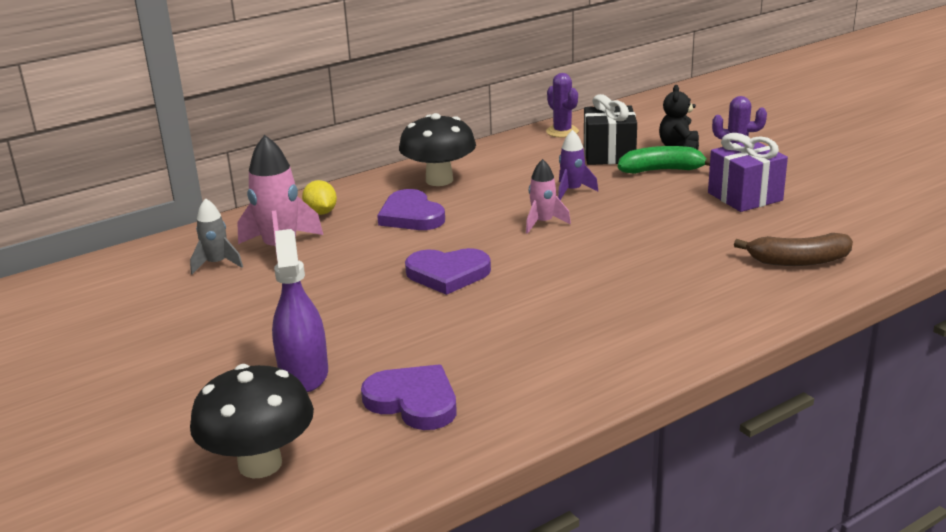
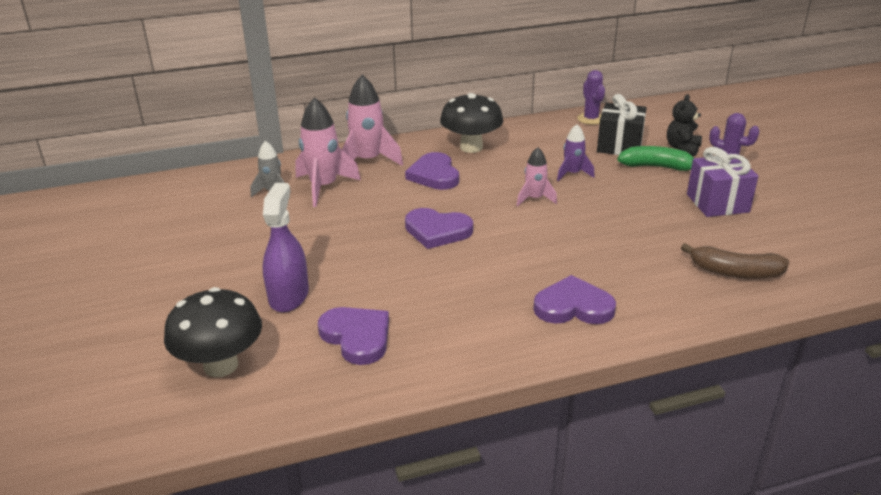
camera: 15 degrees right, 5 degrees up
yellow lemon [302,180,337,215] -> pink rocket [342,75,403,166]
none -> purple heart [533,275,616,324]

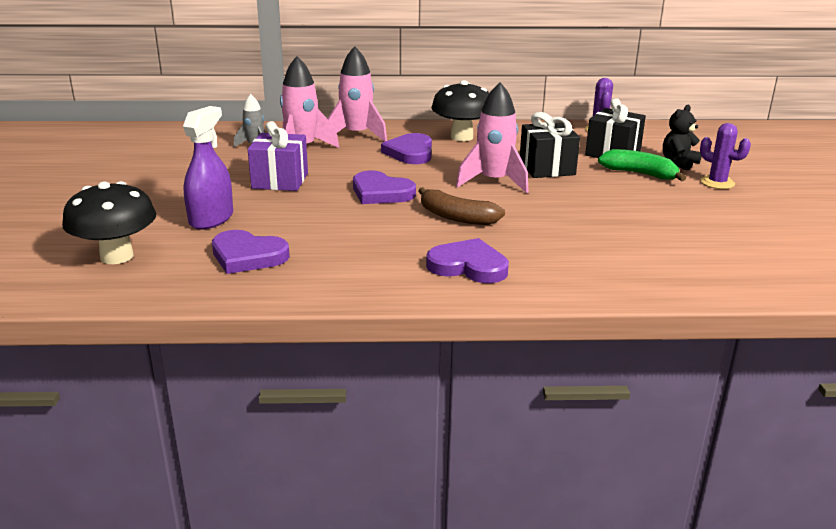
camera: 15 degrees right, 5 degrees down
purple heart [318,307,389,365] -> purple heart turned 135 degrees clockwise [212,230,290,274]
pink rocket [517,147,557,206] -> pink rocket [456,82,529,194], size x1.72
purple rocket [557,124,594,181] -> black gift [520,112,580,178]
brown banana [681,243,789,279] -> brown banana moved to [418,187,505,225]
purple gift [687,147,758,217] -> purple gift moved to [248,121,308,191]

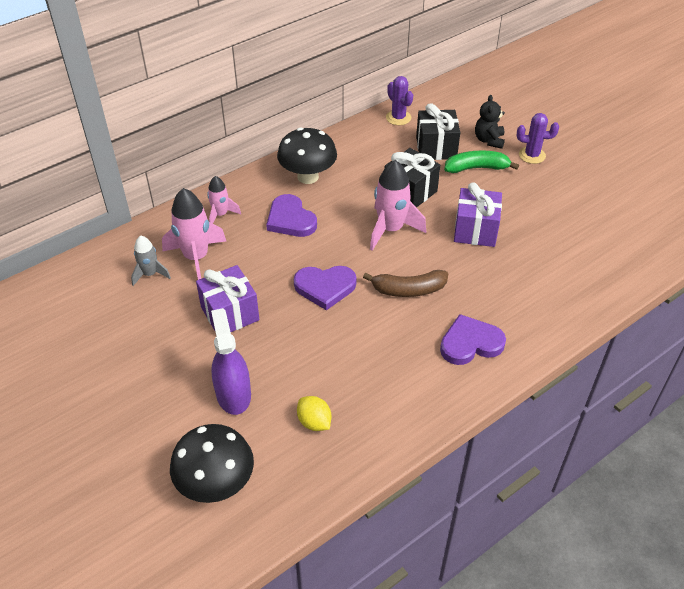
camera: 35 degrees left, 20 degrees up
purple heart [212,230,290,274] -> yellow lemon [297,396,331,431]
pink rocket [328,46,387,142] -> pink rocket [207,176,241,224], size x0.58
none -> purple gift [454,182,502,247]

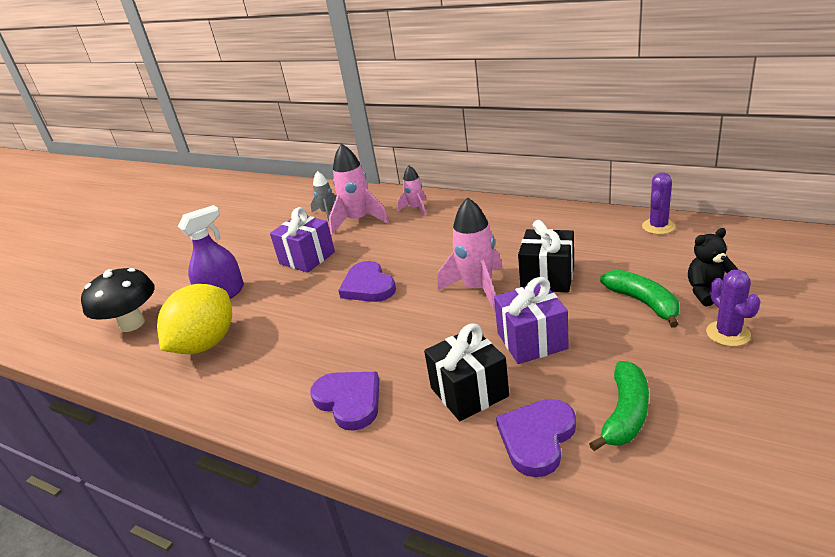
camera: 70 degrees right, 15 degrees down
purple heart [266,194,317,237] -> purple heart moved to [496,399,576,477]
black mushroom [277,127,337,184] -> none
yellow lemon [297,396,331,431] -> yellow lemon [157,284,232,354], size x2.10
brown banana [363,270,449,297] -> none
black gift [416,103,460,160] -> black gift moved to [424,323,509,421]
none -> green banana [589,361,649,451]

